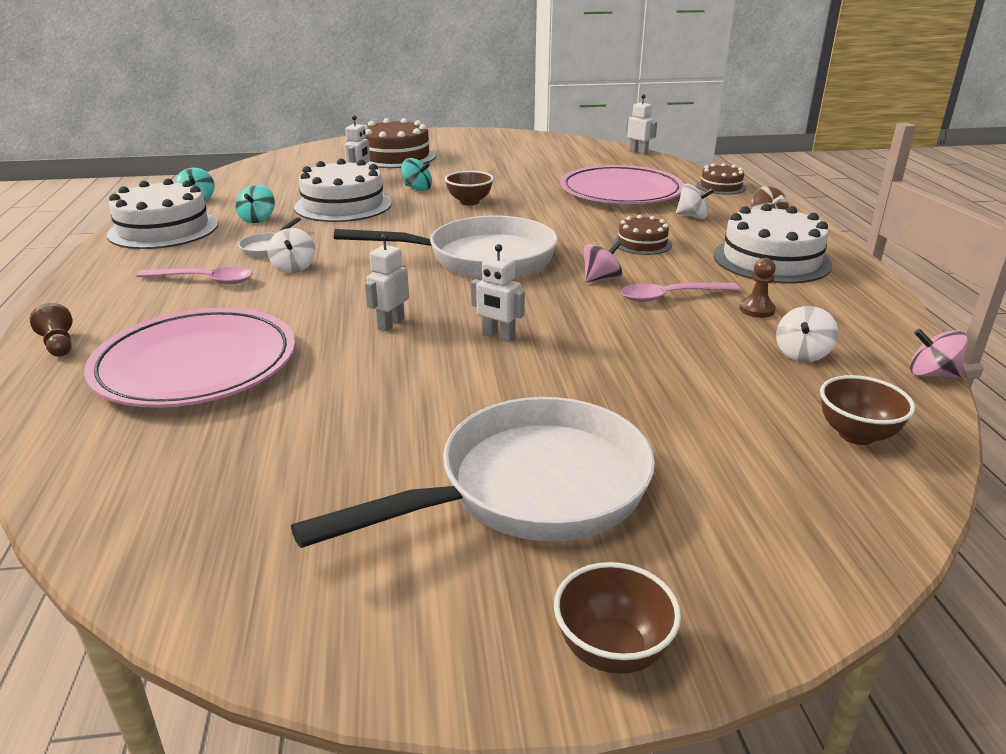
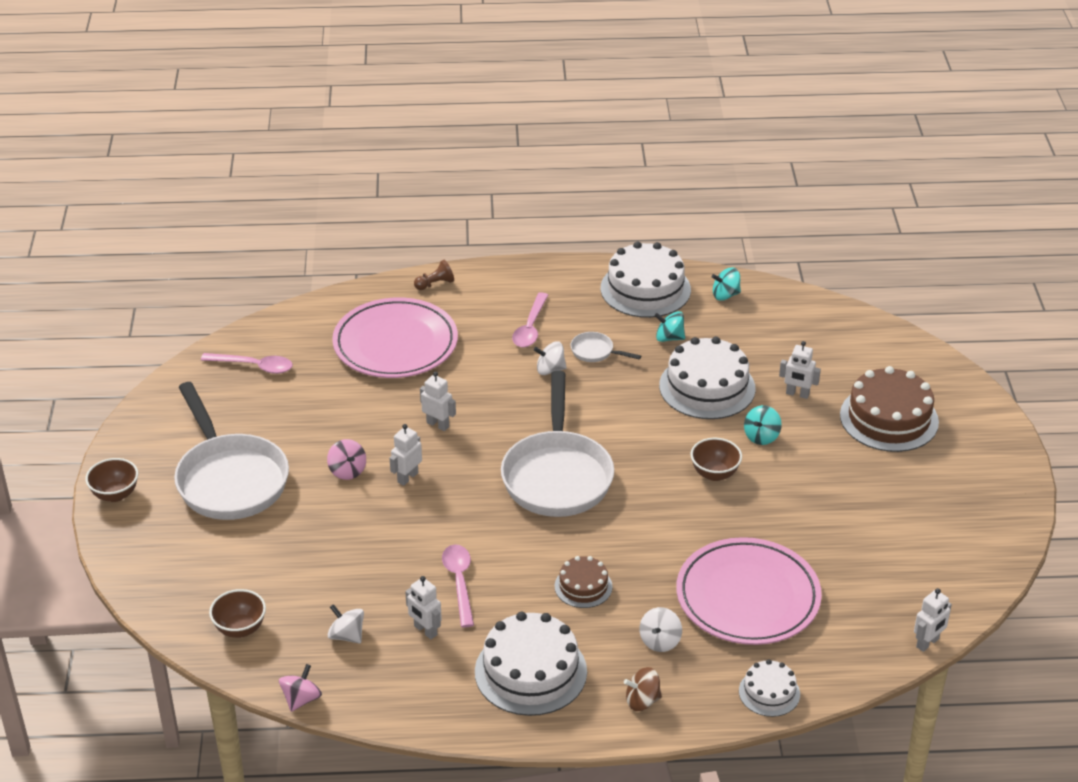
camera: 95 degrees right, 10 degrees up
pink spinning top [583,241,623,282] -> pink spinning top moved to [327,439,366,480]
brown cake [696,163,746,195] -> white cake [739,659,800,717]
brown pawn [740,258,776,318] -> white robot [405,576,442,639]
none -> pink spoon [201,353,293,374]

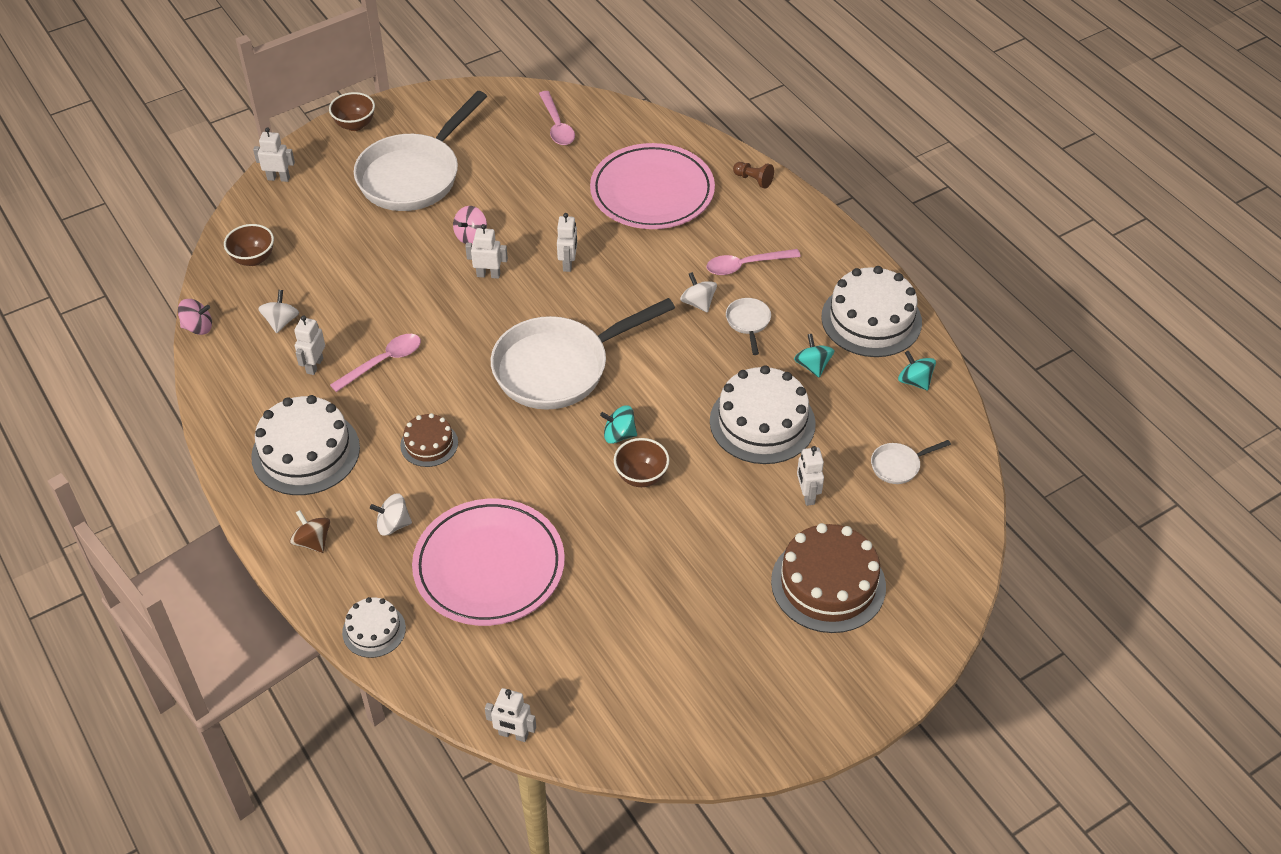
camera: 60 degrees right, 10 degrees up
turquoise spinning top [744,405,782,445] -> turquoise spinning top moved to [600,405,637,444]
none -> white robot [253,127,295,182]
none -> white pan [871,440,951,484]

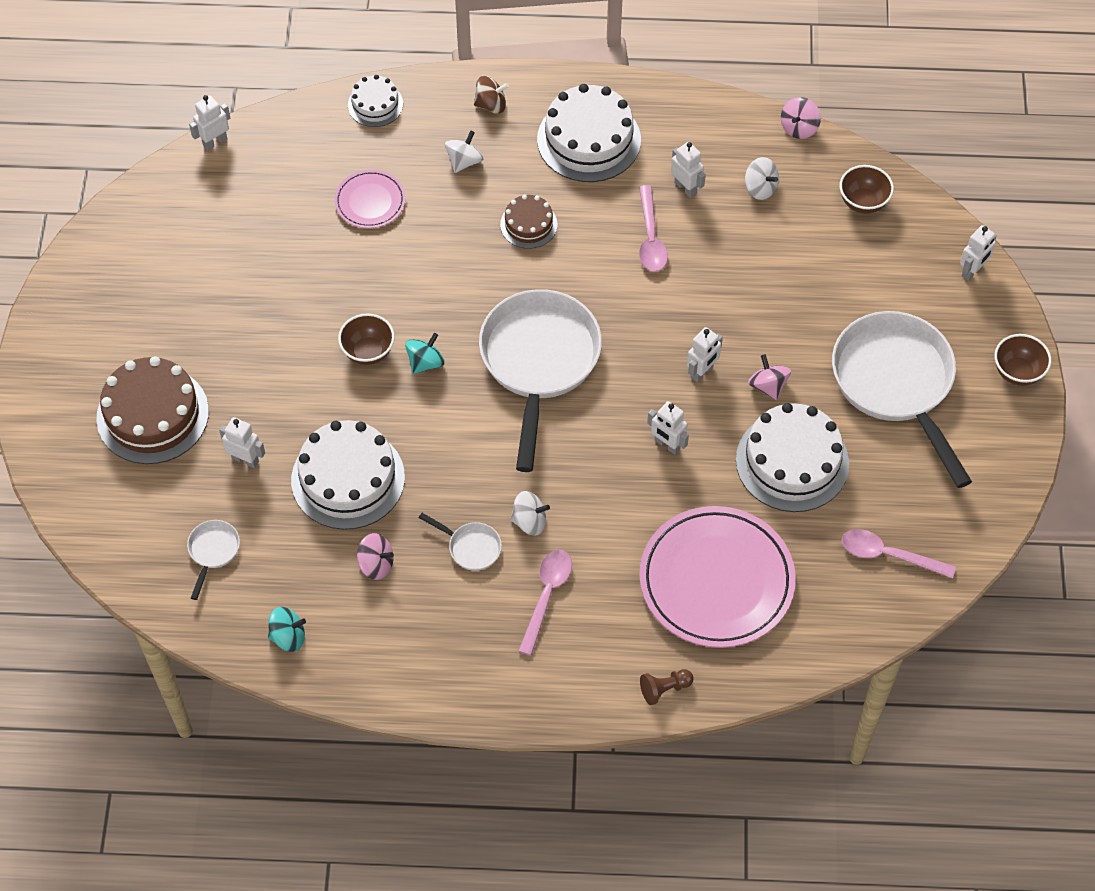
camera: 125 degrees right, 10 degrees up
pink plate [412,499,565,626] -> pink plate [334,170,405,228], size x0.50
turquoise spinning top [794,334,835,377] -> pink spinning top [357,533,394,580]
white cake [821,266,922,357] -> white cake moved to [736,403,849,512]

